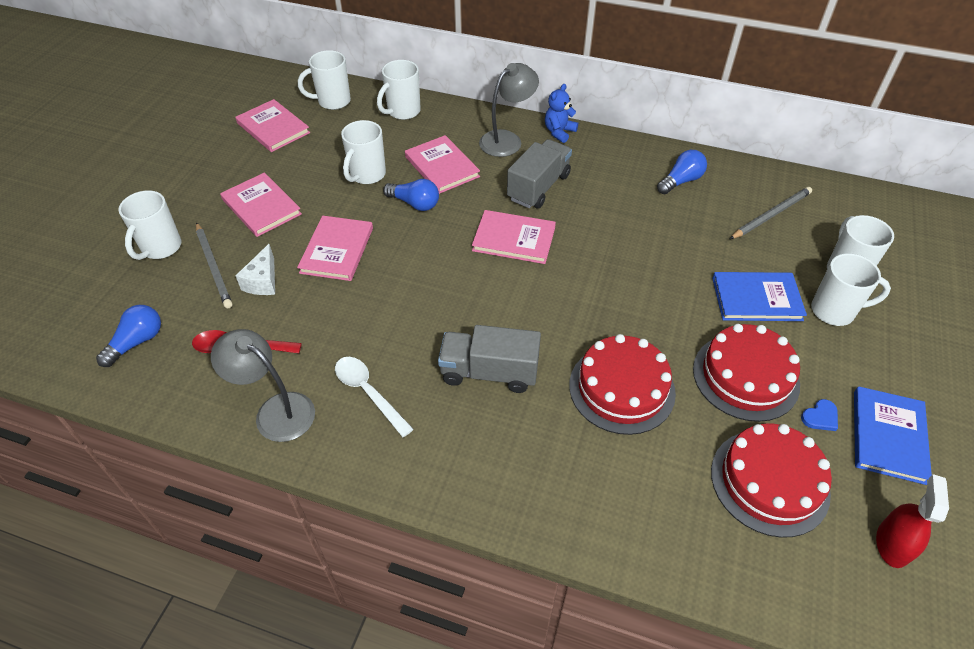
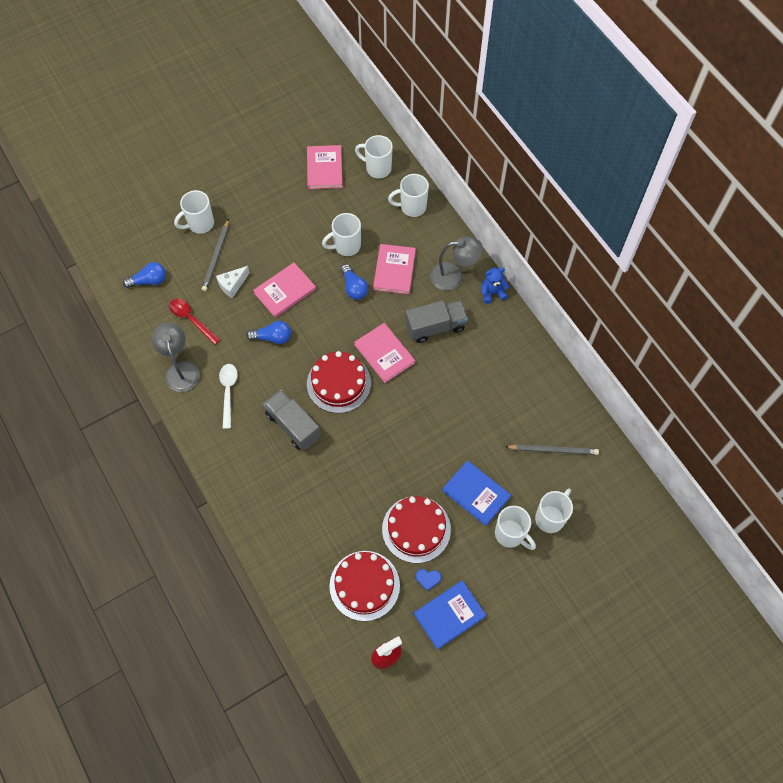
camera: 40 degrees right, 15 degrees up
pink book [220,173,302,237] -> none
red cake [569,334,676,435] -> red cake moved to [307,351,371,413]
blue light bulb [657,150,707,194] -> blue light bulb moved to [246,321,291,344]

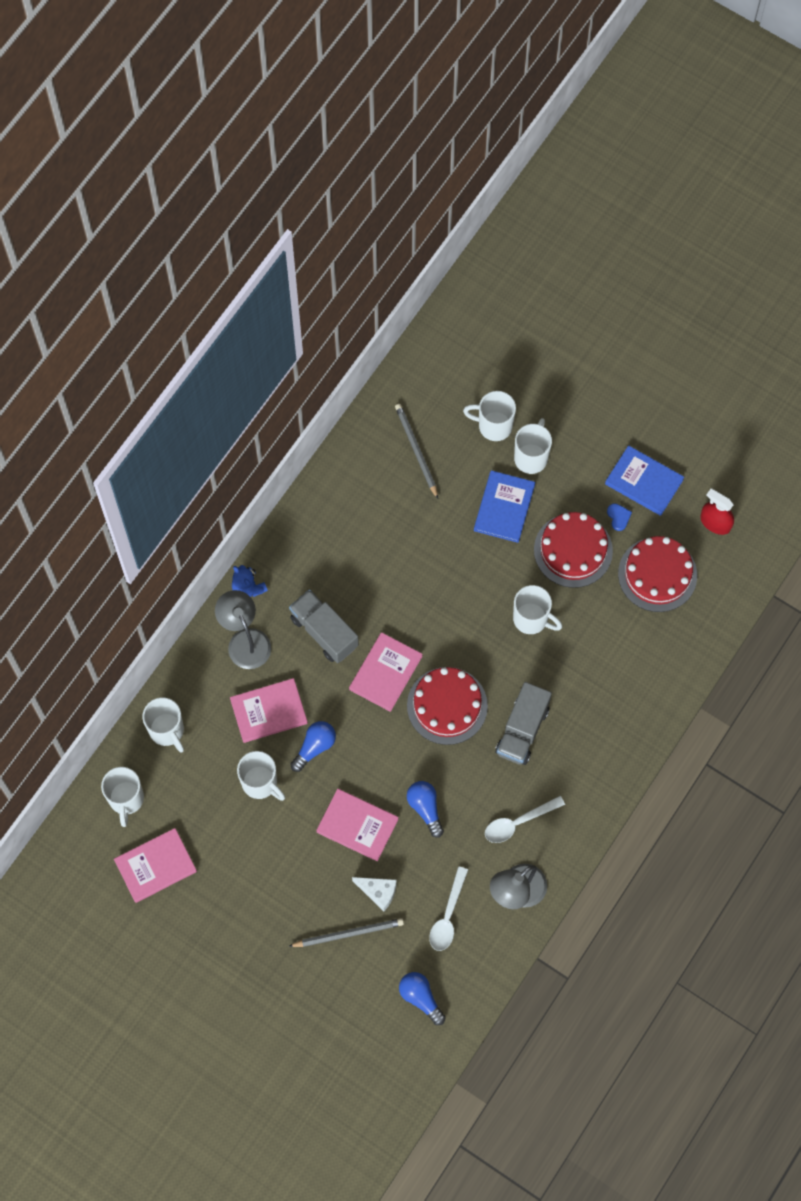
camera: 115 degrees left, 5 degrees up
red spoon [169,299,220,345] -> white spoon [429,866,468,951]
white mug [174,190,214,234] -> white mug moved to [513,585,562,634]

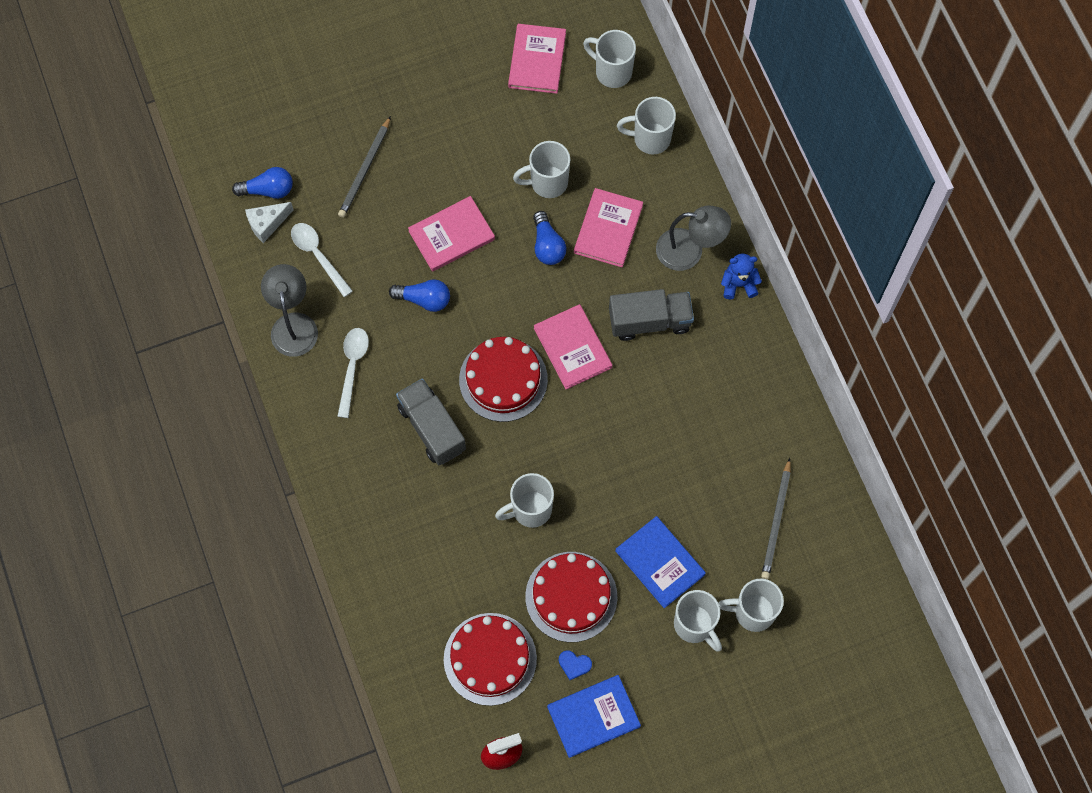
camera: 125 degrees right, 0 degrees up
white cheese [352,877,397,911] -> white cheese moved to [245,202,293,243]
grey pencil [395,404,438,499] -> grey pencil turned 90 degrees clockwise [761,458,791,579]
white mug [463,391,516,441] -> white mug turned 135 degrees counterclockwise [718,579,784,632]

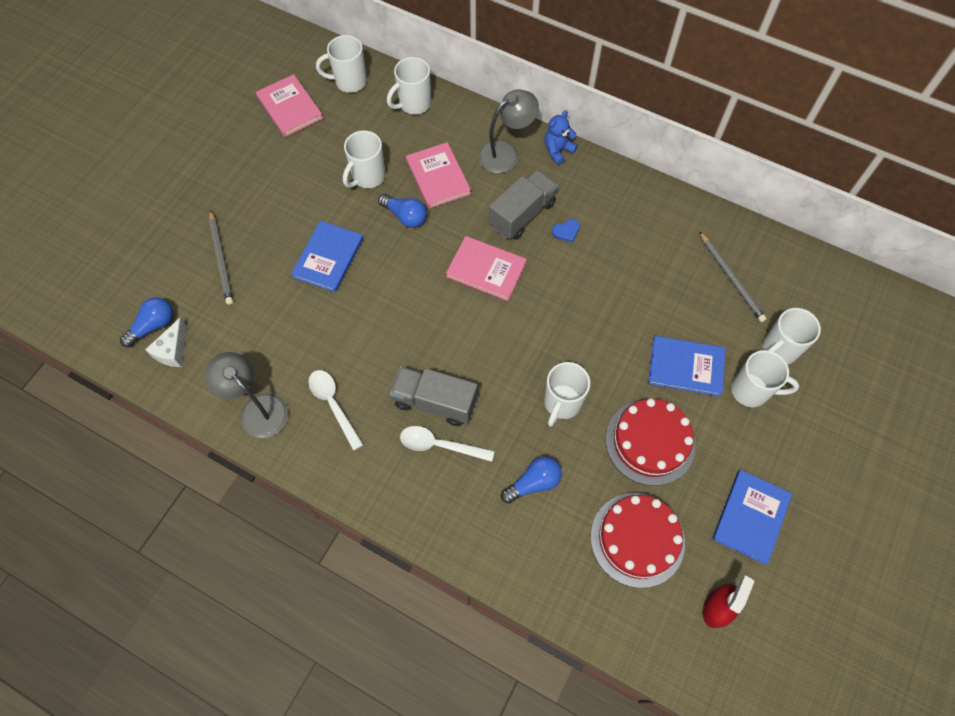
camera: 40 degrees left, 5 degrees down
white spoon [291,223,353,297] -> white spoon moved to [400,426,494,462]
blue light bulb [389,279,450,312] -> blue light bulb moved to [501,456,562,504]
pink book [408,196,495,272] -> blue book [291,221,363,293]
red cake [459,337,548,422] -> none
blue heart [559,650,592,680] -> blue heart moved to [552,219,580,242]

